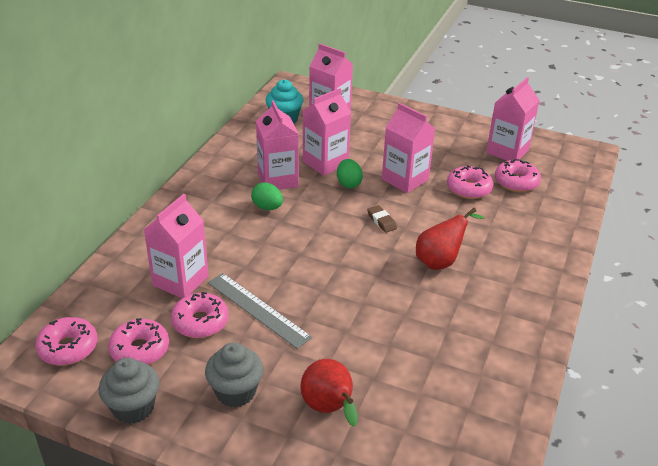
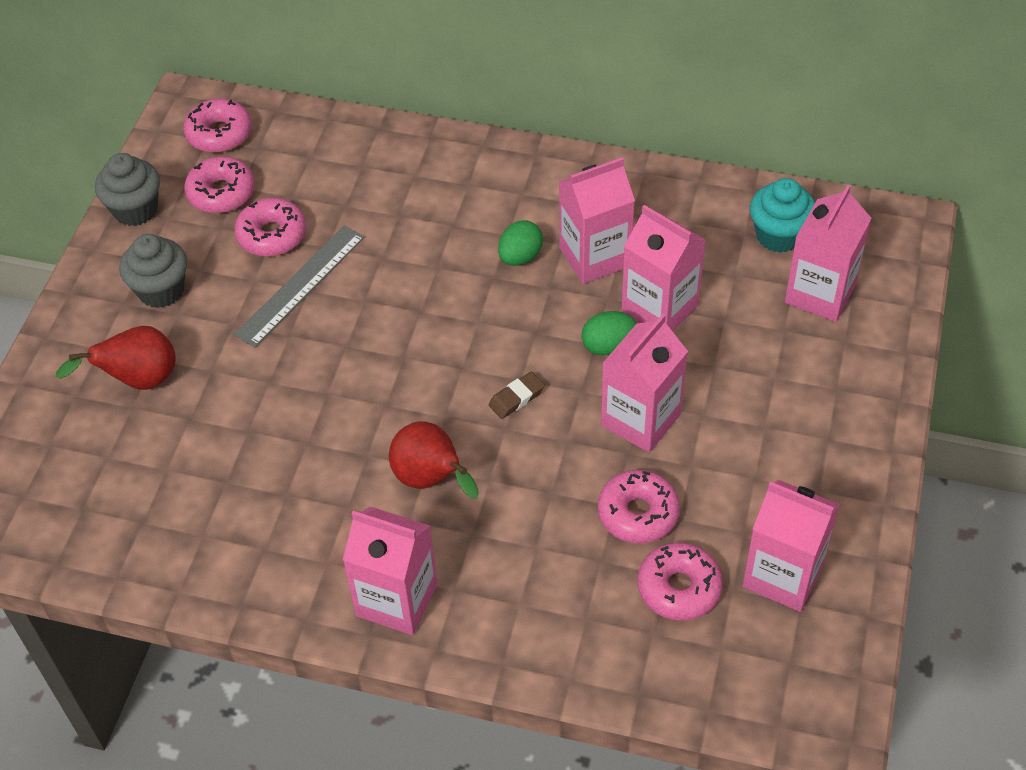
camera: 85 degrees right, 15 degrees up
pink carton [144,194,209,298] -> pink carton moved to [343,506,438,635]

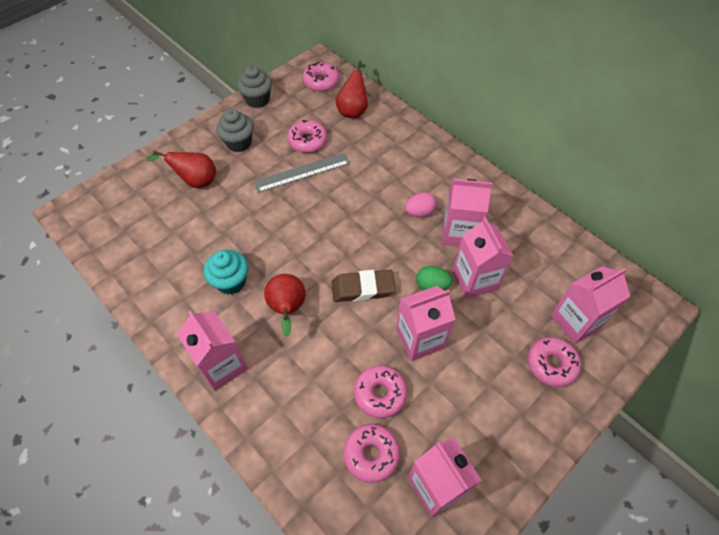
camera: 30 degrees right, 5 degrees up
pink donut [184,157,255,213] -> pink donut moved to [528,337,581,387]
brown eraser [489,372,545,419] -> brown eraser [332,270,396,302], size x1.81
green egg [498,220,543,266] -> pink egg [405,192,436,218]
turquoise cupcake [750,178,815,253] -> turquoise cupcake moved to [204,250,248,295]
none -> red pear [336,61,368,118]

